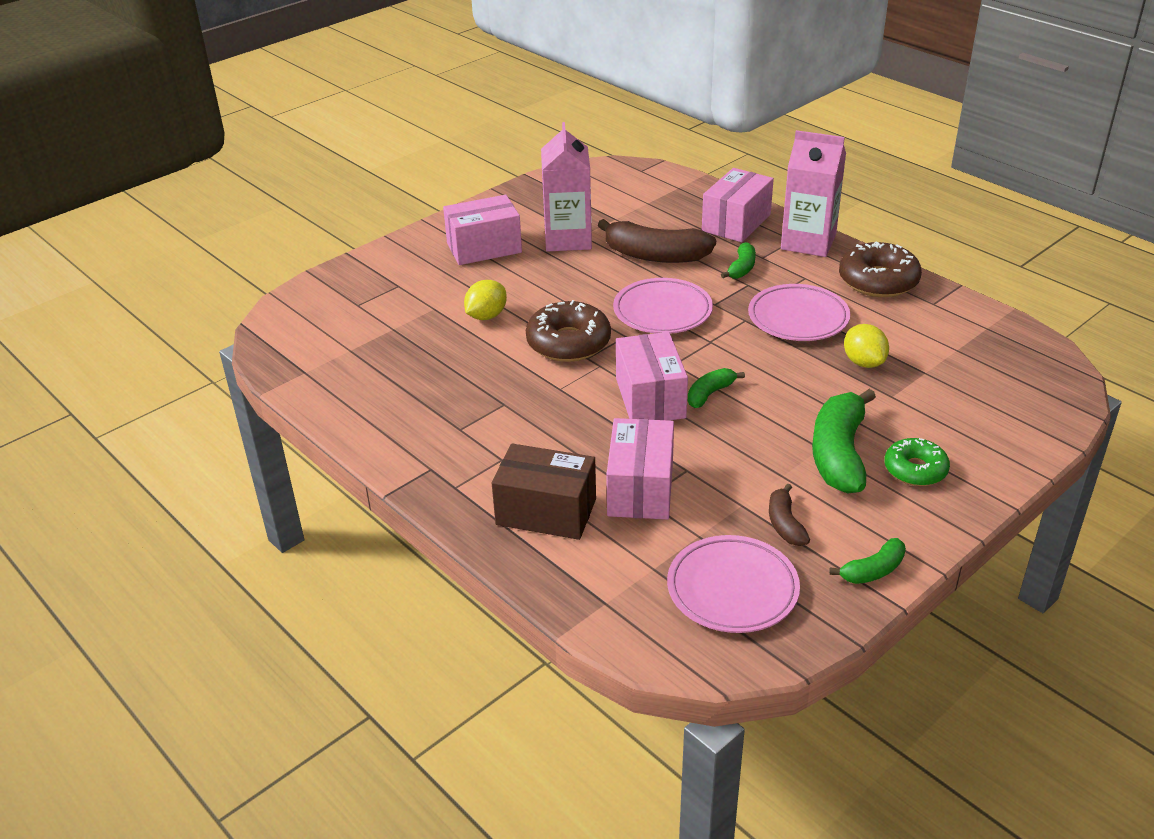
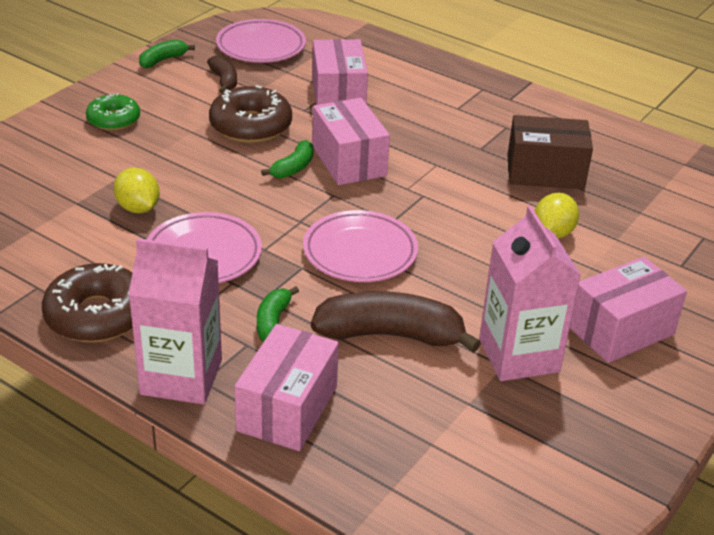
camera: 165 degrees right, 0 degrees up
brown box [492,444,596,540] -> brown box moved to [507,115,593,189]
brown donut [526,300,611,362] -> brown donut moved to [209,85,292,143]
green banana [812,389,876,494] -> none

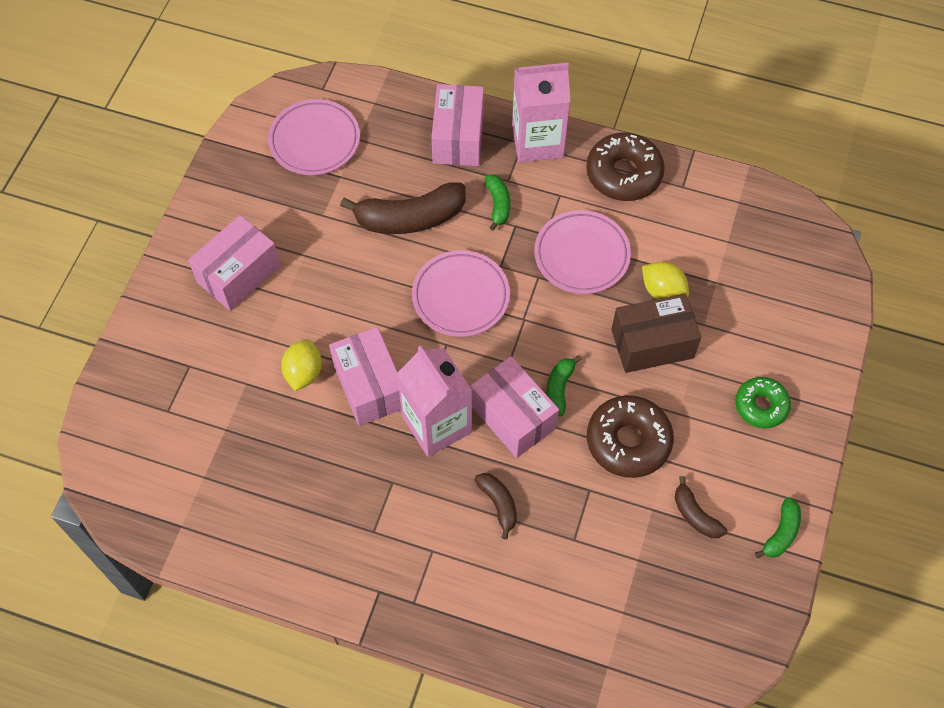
camera: 165 degrees right, 25 degrees up
pink plate [216,19,306,63] -> pink plate moved to [268,99,360,175]
pink box [312,39,368,105] -> pink box moved to [329,327,401,426]
pink carton [479,206,581,381] -> pink carton moved to [397,346,472,457]
brown box [507,115,593,189] -> brown box moved to [611,294,701,373]
none -> brown banana [475,473,517,540]

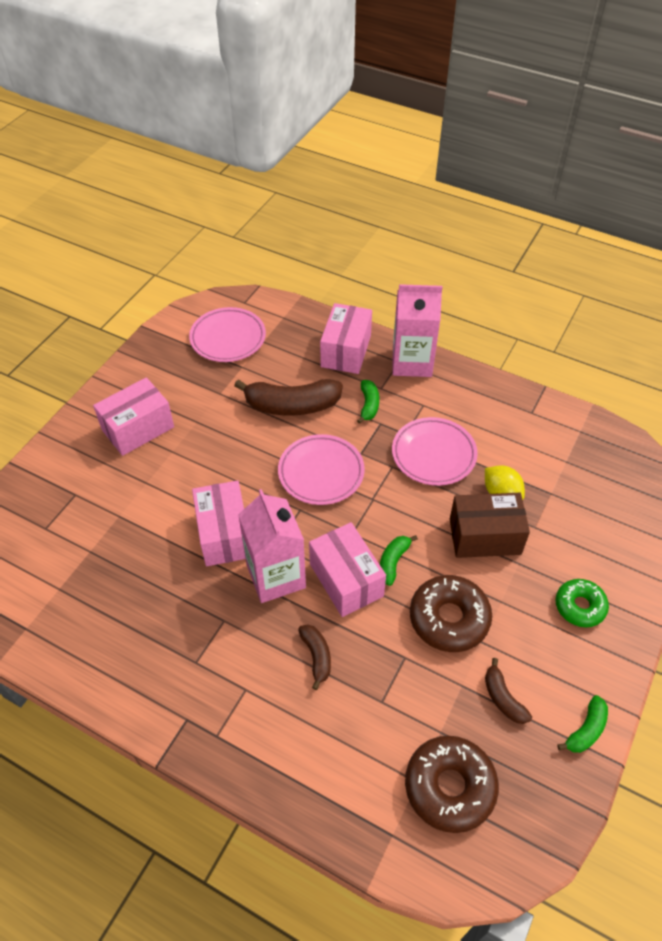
camera: 10 degrees right, 10 degrees down
yellow lemon [281,339,322,391] -> none
brown donut [586,132,665,201] -> brown donut moved to [405,736,499,833]

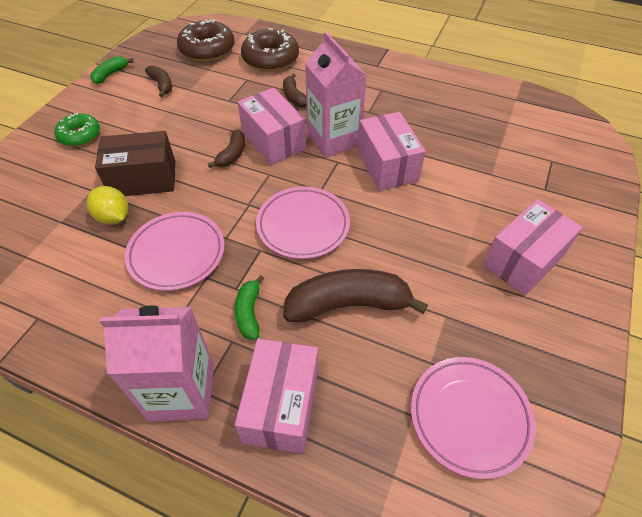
camera: 175 degrees right, 0 degrees up
green banana [380,535,418,586] -> brown banana [208,130,245,168]
brown donut [410,575,492,652] -> brown donut moved to [241,28,299,72]

